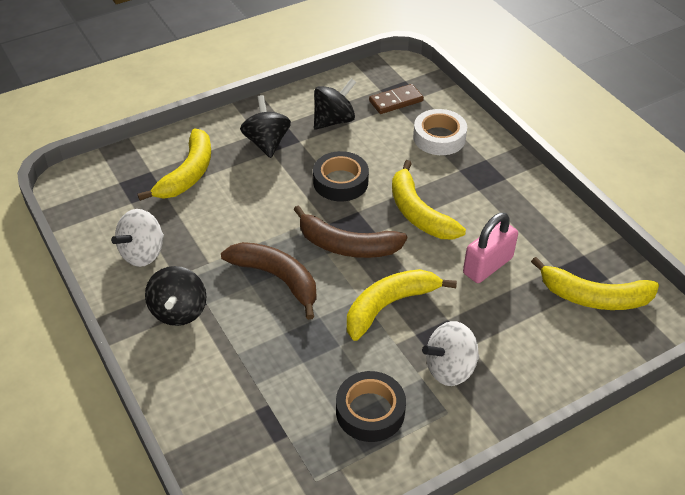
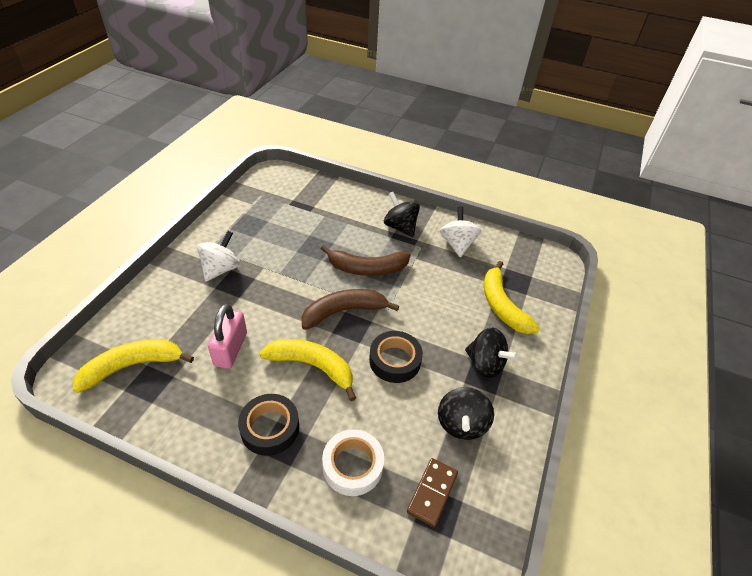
camera: 140 degrees right, 0 degrees up
black tape [336,371,406,442] -> black tape moved to [238,394,299,456]
yellow banana [347,269,457,341] -> none

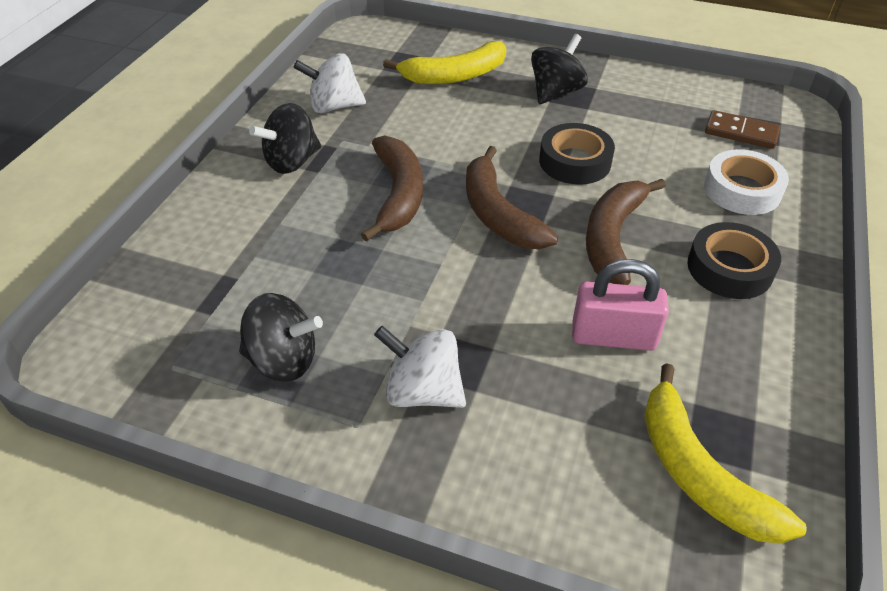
camera: 90 degrees left, 0 degrees up
yellow banana [260,339,356,401] -> brown banana [586,179,666,285]
black spinning top [438,387,494,440] -> black spinning top moved to [239,293,323,382]

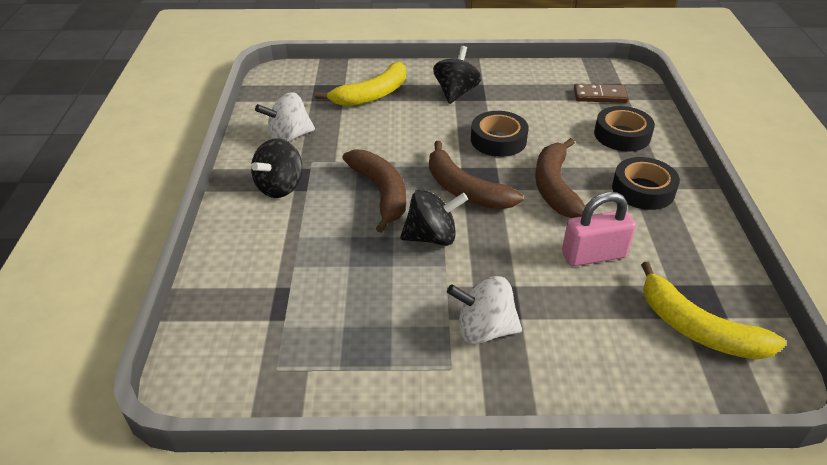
camera: 20 degrees left, 5 degrees down
black spinning top [239,293,323,382] -> black spinning top moved to [400,189,468,246]
white tape [704,149,789,215] -> black tape [594,106,655,151]

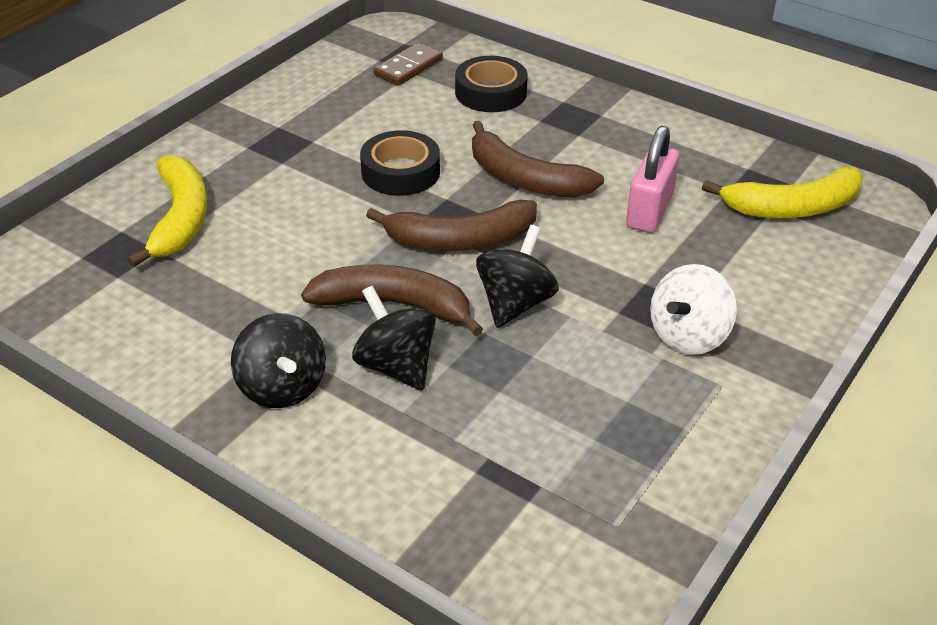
camera: 55 degrees left, 0 degrees up
white spinning top [255,92,315,142] -> none
black spinning top [433,46,481,104] -> black spinning top moved to [352,286,436,391]
black tape [612,157,680,210] -> none

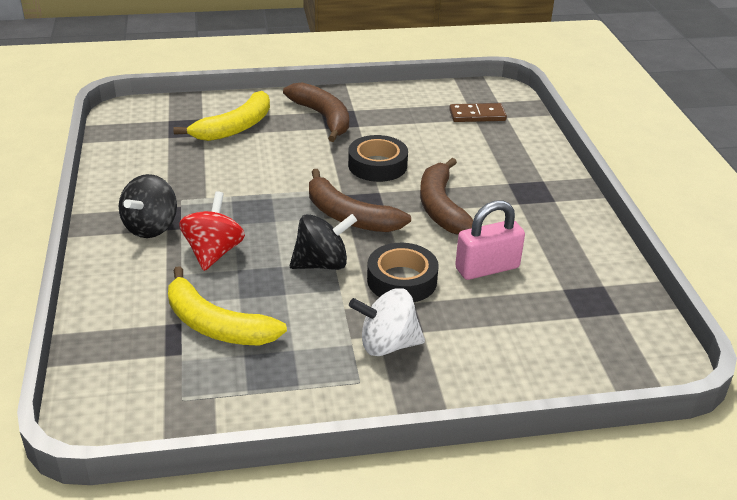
camera: 45 degrees right, 5 degrees down
brown banana [301,265,483,336] -> brown banana moved to [283,83,349,142]
black spinning top [352,286,436,391] -> red spinning top [179,191,245,271]
black tape [455,56,528,112] -> black tape moved to [367,243,439,302]
yellow banana [702,166,864,218] -> yellow banana moved to [168,266,287,346]

